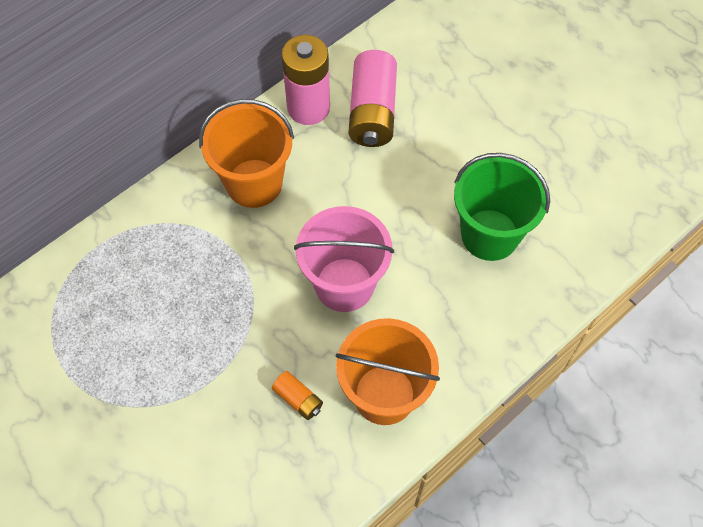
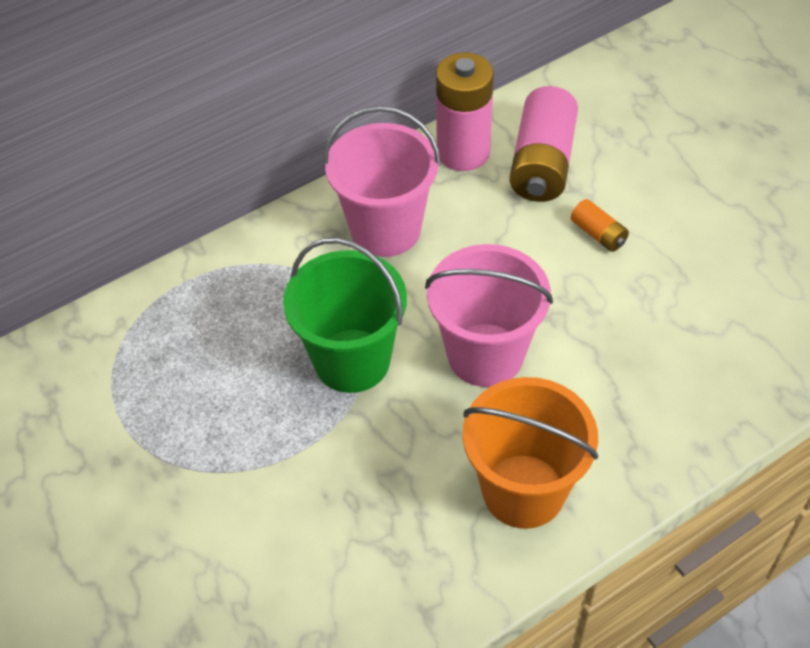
camera: 10 degrees right, 10 degrees down
orange bucket [199,99,294,208] -> pink bucket [323,106,441,257]
orange battery [272,371,323,420] -> orange battery moved to [571,199,629,252]
green bucket [454,153,550,261] -> green bucket moved to [283,238,407,393]

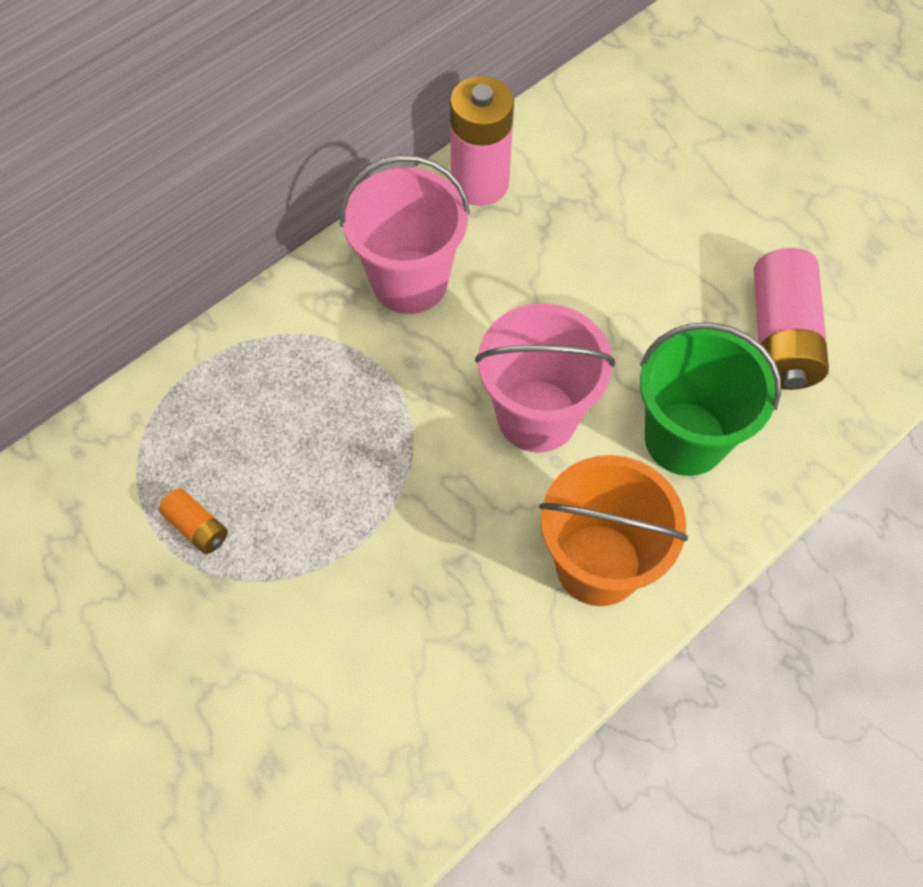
camera: 10 degrees left, 10 degrees up
green bucket [283,238,407,393] -> green bucket moved to [640,322,781,476]
pink battery [510,86,578,202] -> pink battery moved to [754,248,829,390]
orange battery [571,199,629,252] -> orange battery moved to [159,488,228,554]

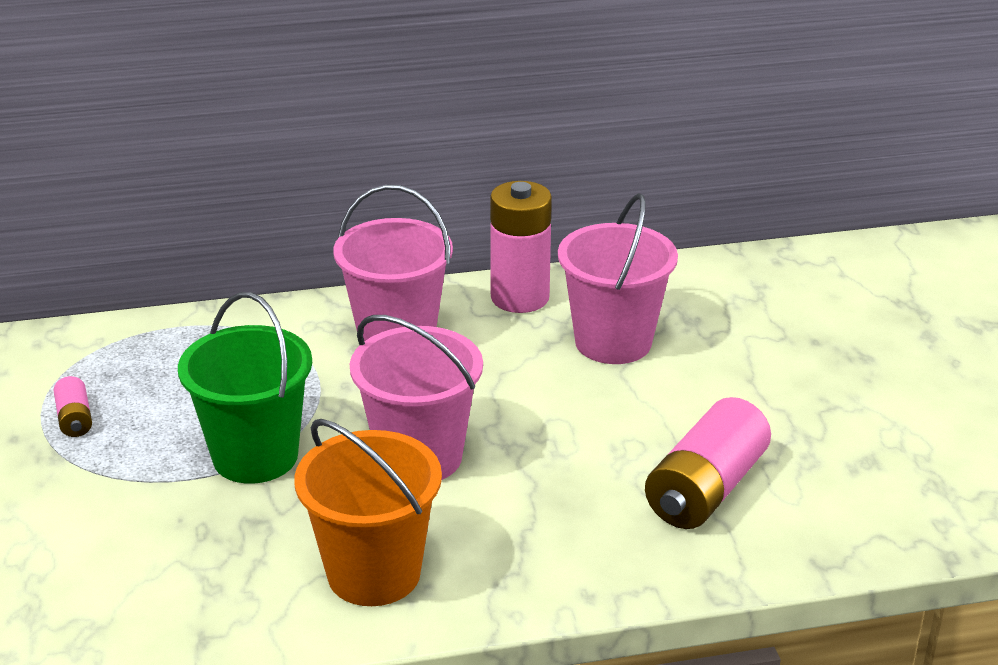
camera: 30 degrees right, 30 degrees down
orange battery [159,488,228,554] -> pink battery [53,376,92,437]
green bucket [640,322,781,476] -> green bucket moved to [178,292,312,484]
none -> pink bucket [558,193,678,364]

